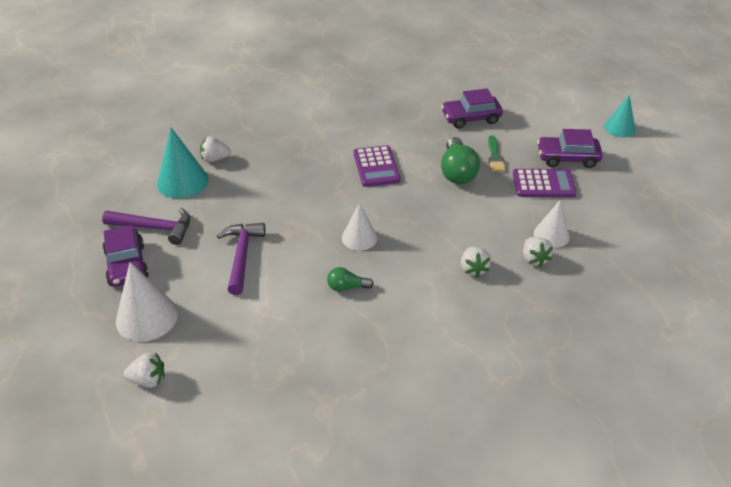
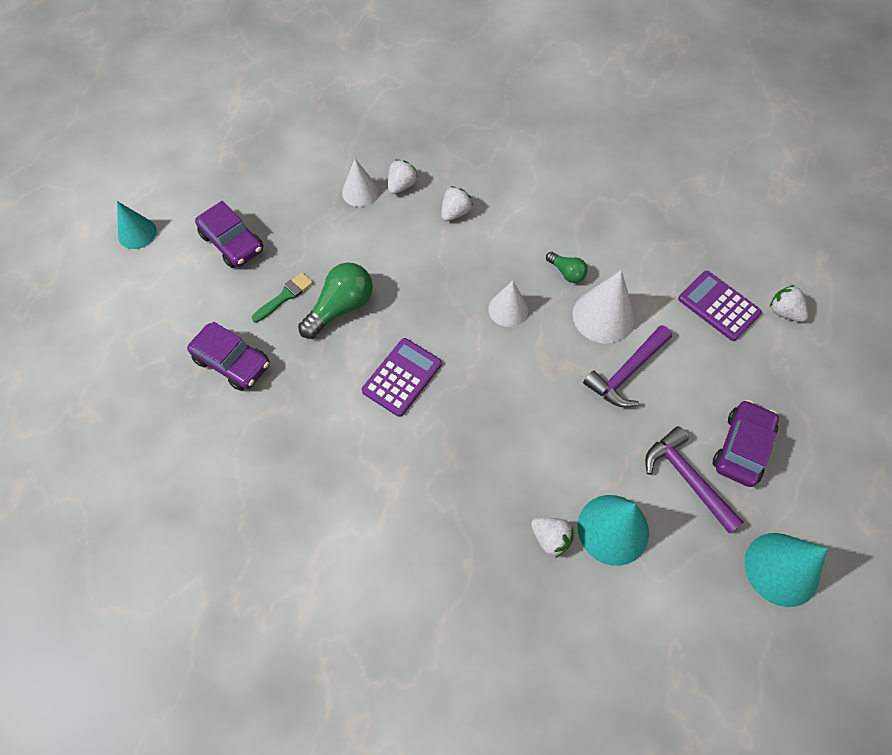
camera: 135 degrees left, 20 degrees up
white cone [116,262,178,342] -> white cone moved to [573,270,635,343]
purple calculator [513,169,577,197] -> purple calculator moved to [678,271,762,341]
none -> turquoise cone [745,533,828,607]

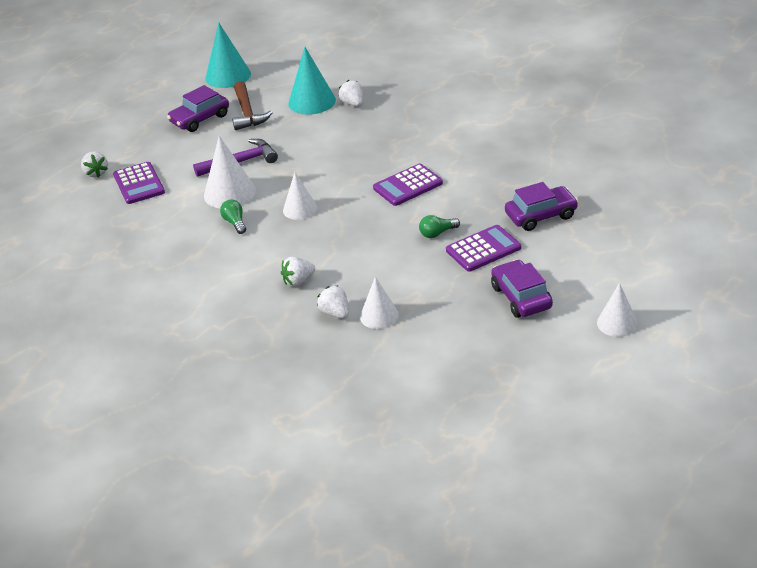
camera: 155 degrees left, 25 degrees down
turquoise cone [117,201,157,249] -> white cone [597,283,638,337]
purple car [187,322,270,391] -> purple car turned 105 degrees clockwise [505,182,578,231]
green brush [252,272,313,322] -> purple calculator [446,225,521,272]
green light bulb [298,263,373,339] -> green light bulb [419,215,460,238], size x0.55
white strawberry [388,159,418,194] -> white strawberry turned 90 degrees clockwise [317,285,349,319]
purple hammer [645,426,744,533] -> brown hammer [232,81,273,130]

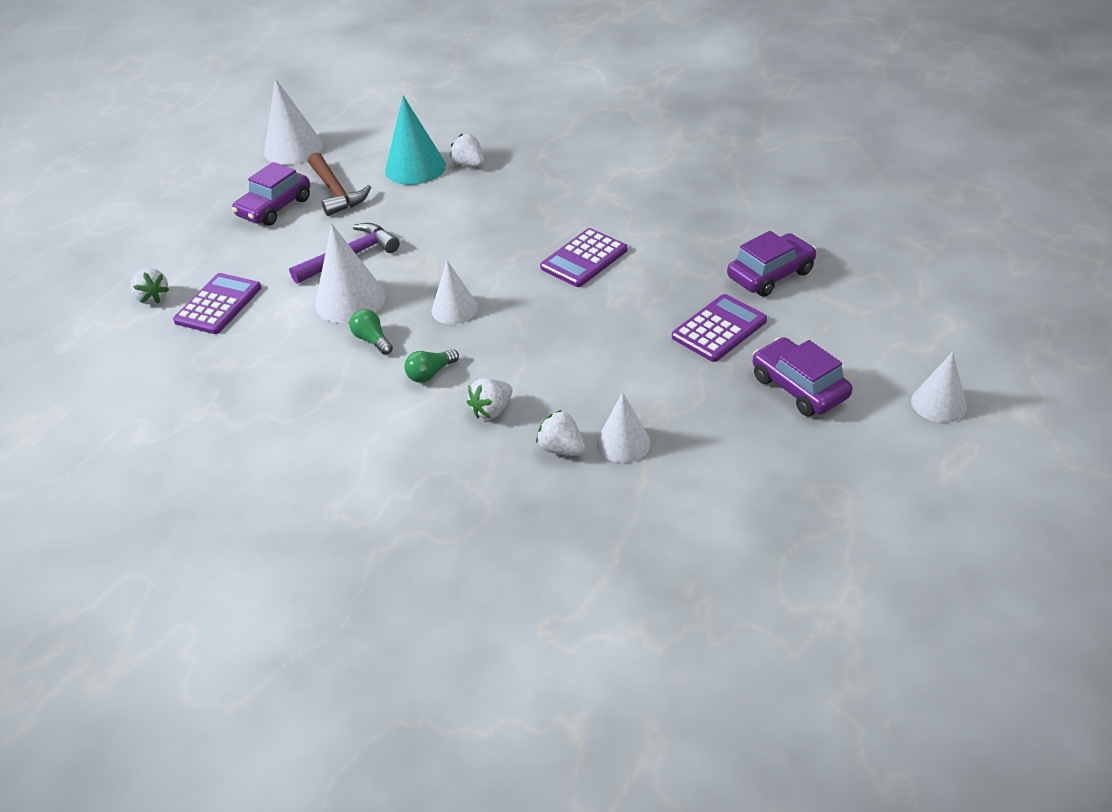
camera: 15 degrees left, 5 degrees up
purple calculator [113,162,165,204] -> purple calculator turned 120 degrees counterclockwise [173,273,261,334]
turquoise cone [206,23,251,88] -> white cone [264,78,323,165]
green light bulb [419,215,460,238] -> green light bulb moved to [404,349,459,383]

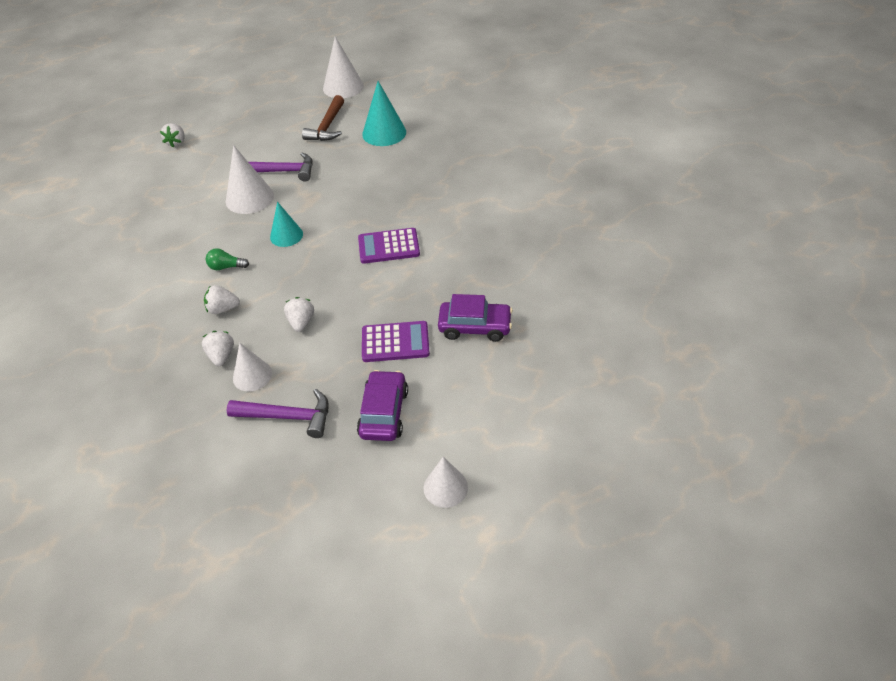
camera: 40 degrees right, 5 degrees up
purple calculator [173,273,261,334] -> none
purple car [232,162,310,226] -> none
green light bulb [350,309,393,355] -> none
white cone [432,260,478,324] -> turquoise cone [270,202,303,247]
white strawberry [450,134,484,167] -> white strawberry moved to [284,297,314,332]
none -> purple hammer [227,389,329,438]

